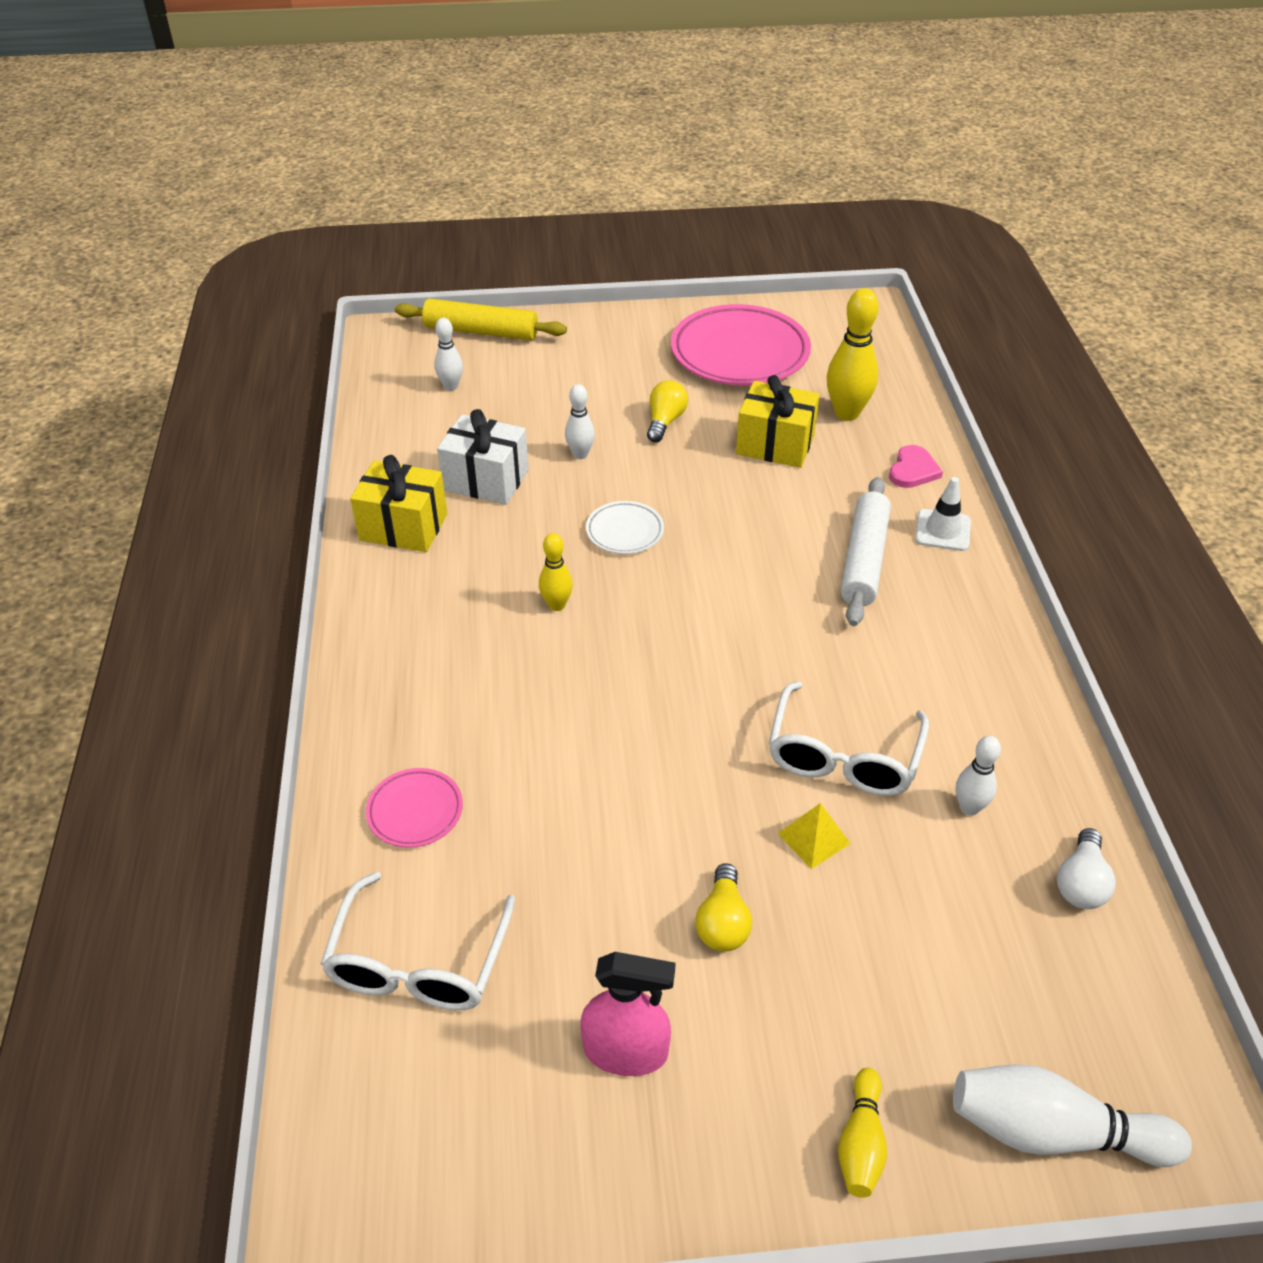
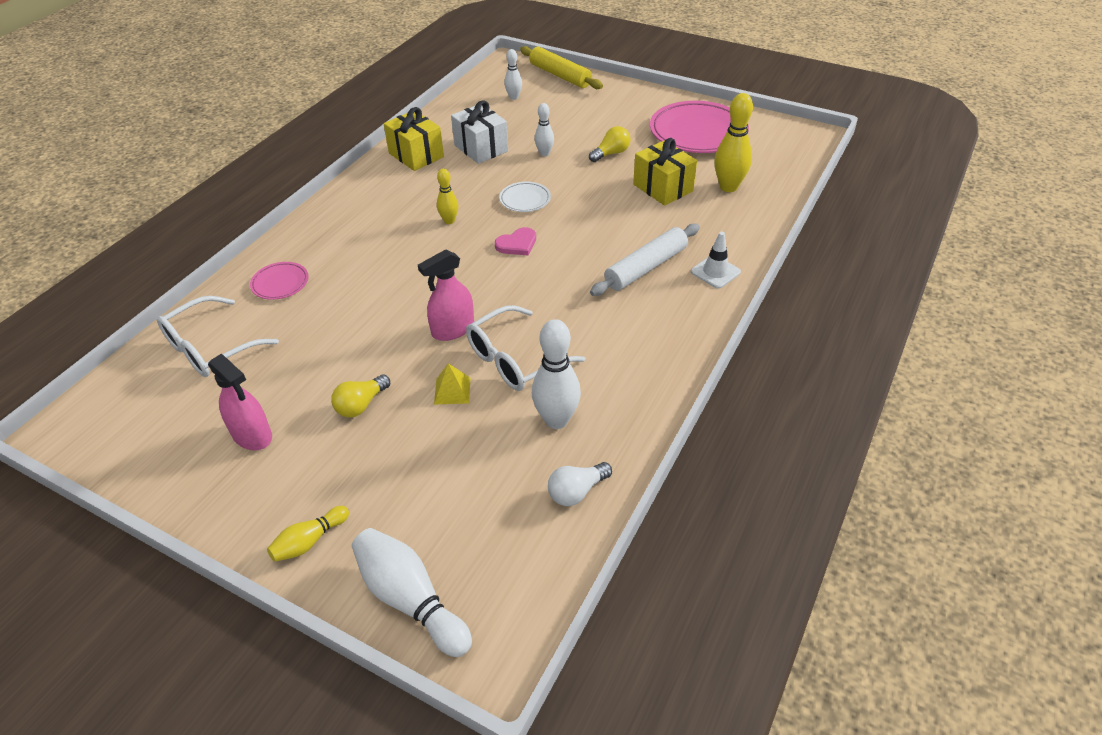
camera: 35 degrees right, 0 degrees up
pink heart [889,445,943,488] -> pink heart moved to [495,227,536,255]
white bowling pin [956,736,1001,816] -> white bowling pin [532,319,581,429], size x1.74
none -> pink spray bottle [418,249,474,341]

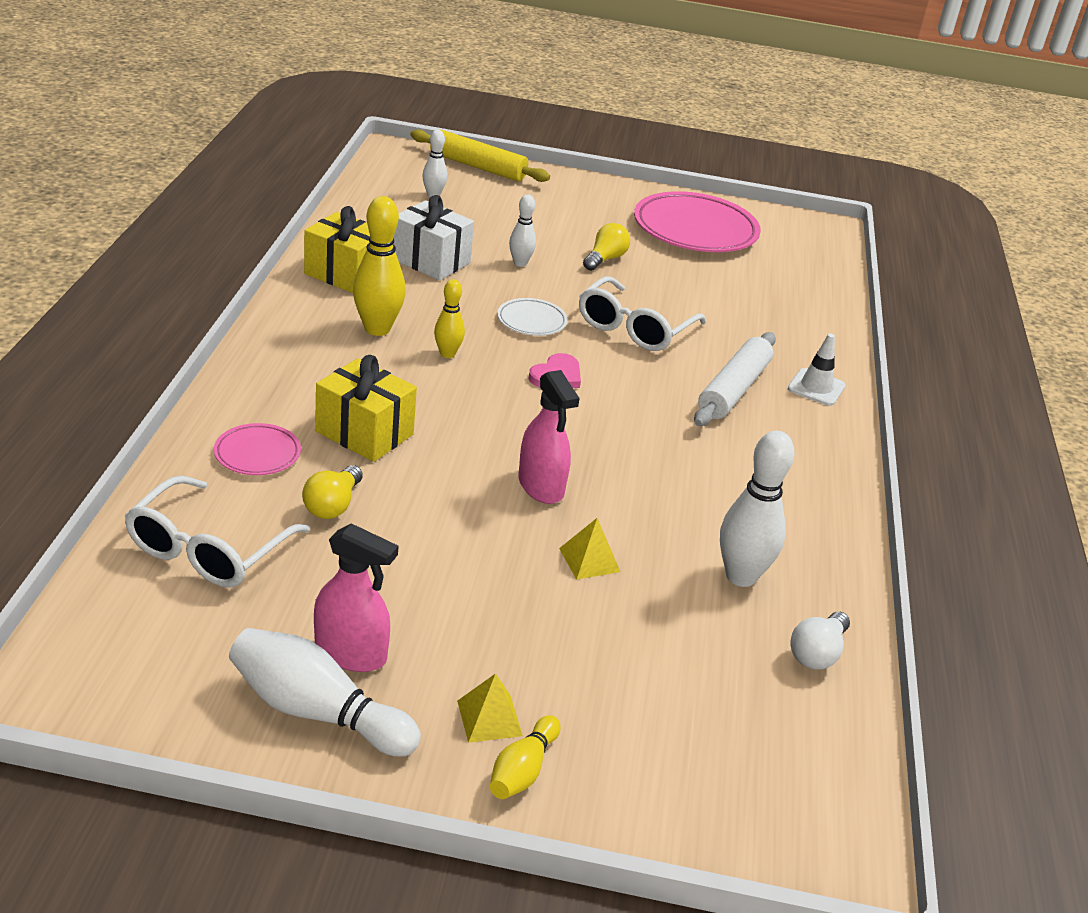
camera: 25 degrees left, 10 degrees down
yellow light bulb [331,375,390,418] -> yellow light bulb moved to [302,465,363,519]
white bowling pin [352,528,472,657] -> white bowling pin moved to [229,628,421,757]
pink spray bottle [418,249,474,341] -> pink spray bottle turned 60 degrees counterclockwise [518,370,580,504]
white glasses [466,305,585,391] -> white glasses moved to [579,276,706,351]
yellow gift [633,138,697,205] -> yellow gift moved to [315,355,417,462]
yellow bowling pin [714,93,753,192] -> yellow bowling pin moved to [353,196,406,336]
none -> yellow pyramid [457,673,523,743]

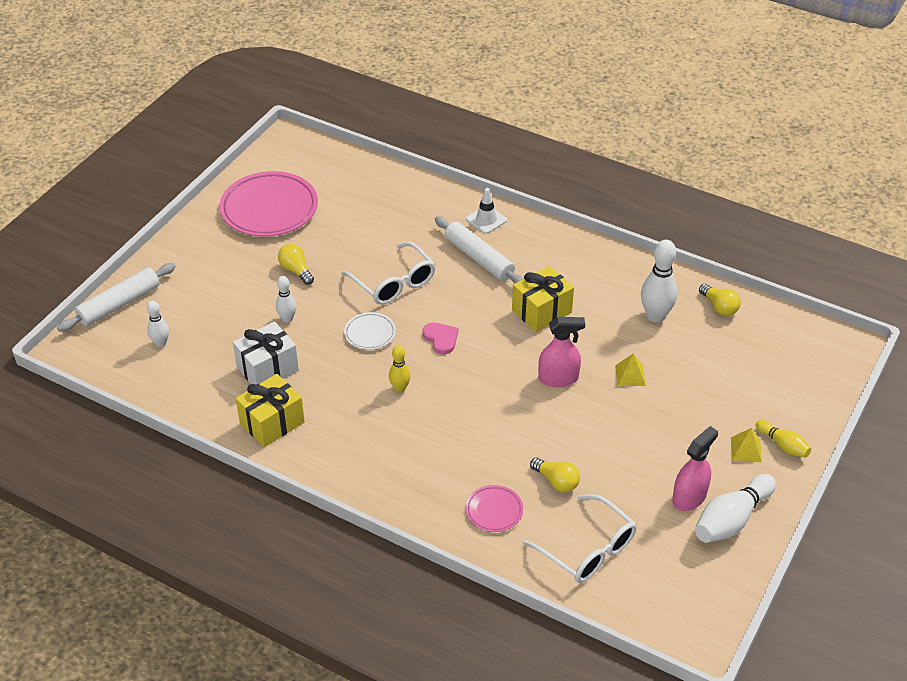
camera: 65 degrees left, 10 degrees up
yellow gift [315,355,417,462] -> yellow gift moved to [512,266,574,332]
yellow bowling pin [353,196,406,336] -> none
yellow rolling pin [410,129,550,182] -> white rolling pin [57,263,176,332]
white light bulb [791,612,850,670] -> yellow light bulb [699,284,741,316]

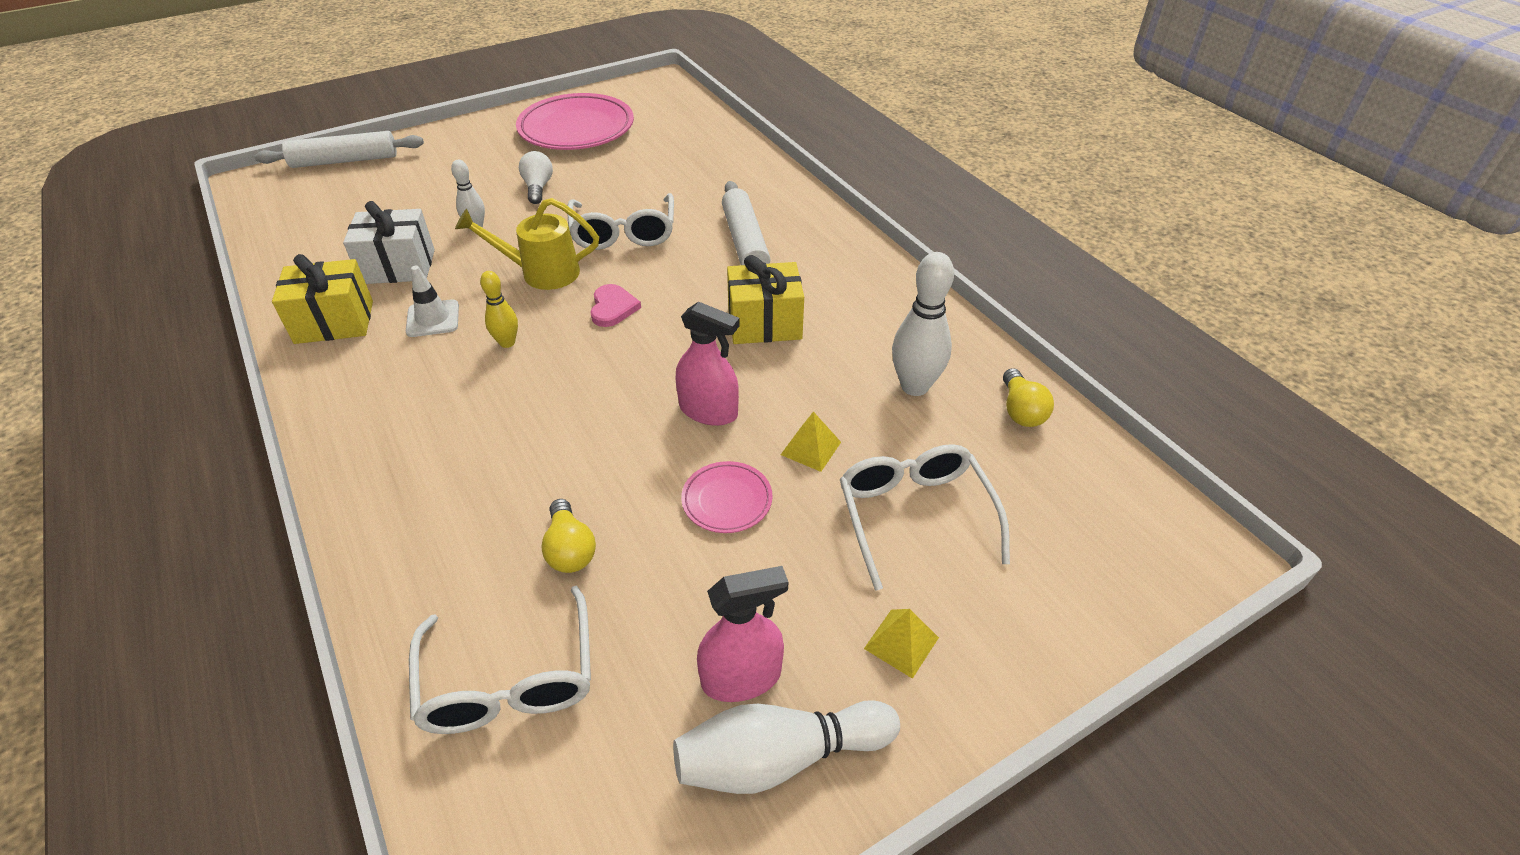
camera: 30 degrees right, 0 degrees up
white bowling pin [147,300,169,347] -> none
yellow light bulb [278,244,314,285] -> white light bulb [519,151,553,204]
white plate [344,312,396,350] -> yellow watering can [455,198,599,290]
white traffic cone [466,188,507,234] -> white traffic cone moved to [406,266,459,337]
pink plate [466,485,523,532] -> pink plate moved to [681,461,773,533]
yellow bowling pin [756,420,811,458] -> none
none -> white glasses [840,444,1010,591]

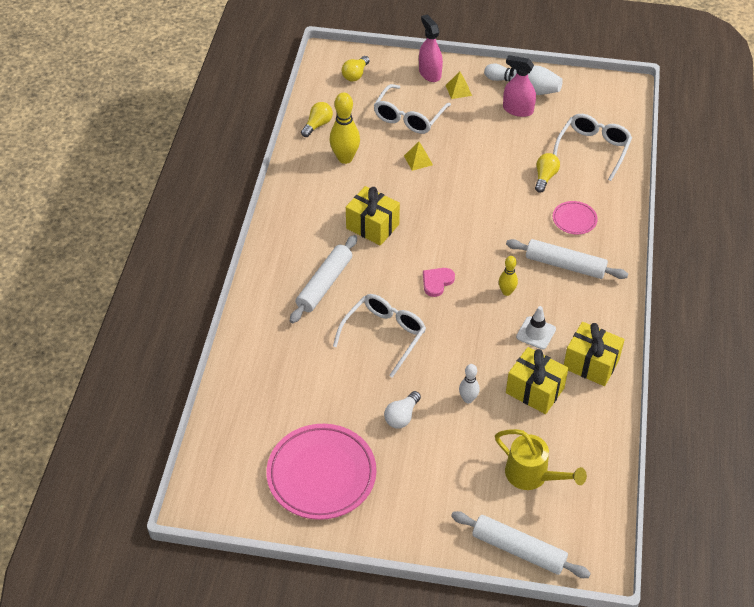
camera: 140 degrees left, 5 degrees up
white gift [343,201,435,284] -> yellow gift [506,347,568,414]
yellow watering can [455,198,599,290] -> yellow watering can moved to [495,429,587,490]
pink spray bottle [676,302,740,426] -> pink spray bottle moved to [419,14,443,82]
pink plate [681,461,773,533] -> pink plate moved to [553,201,598,234]
white bowling pin [892,252,954,396] -> yellow bowling pin [330,93,360,164]
none -> yellow light bulb [342,56,370,81]
none -> white rolling pin [506,239,628,279]

